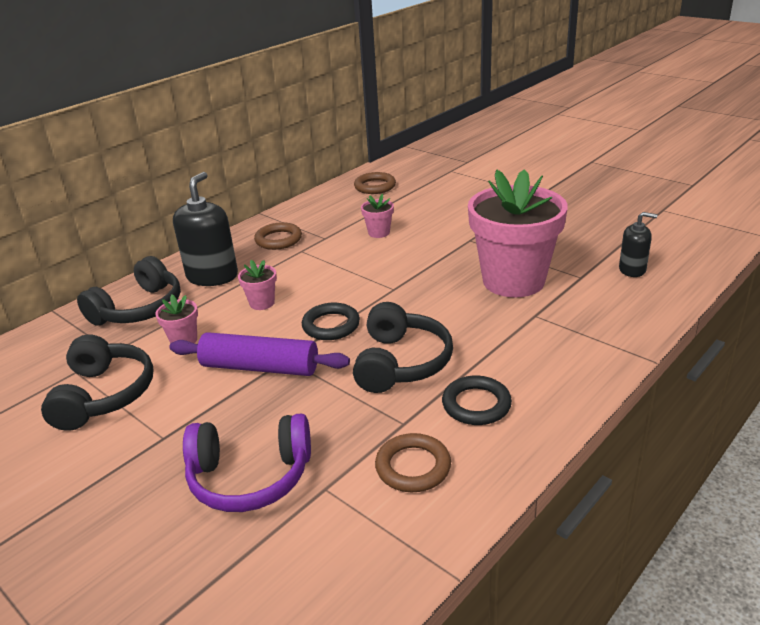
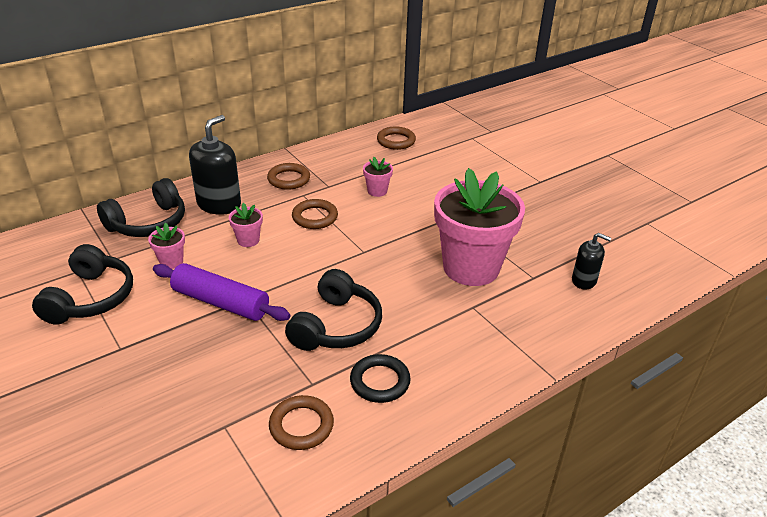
camera: 10 degrees right, 5 degrees up
purple headphones [183,414,311,512] -> none
black ring [302,303,360,340] -> none
none -> brown ring [292,199,338,229]

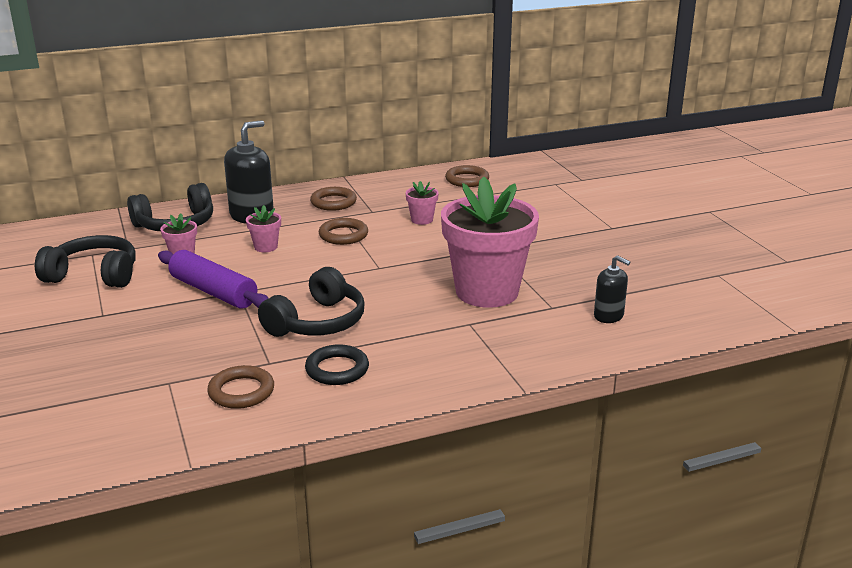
camera: 15 degrees right, 10 degrees down
black headphones [32,244,133,325] -> black headphones turned 105 degrees counterclockwise [35,235,136,288]

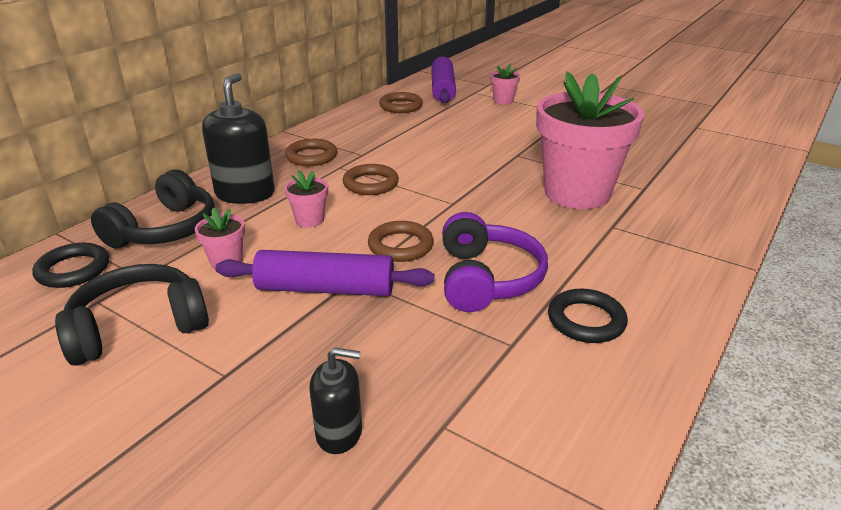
camera: 35 degrees left, 5 degrees up
brown ring [207,365,274,409] -> brown ring moved to [368,221,434,262]
black headphones [258,267,364,337] -> purple headphones [442,212,548,312]
pink flower pot [405,181,439,225] -> pink flower pot moved to [491,64,520,104]
black soap dispenser [594,255,630,323] -> black soap dispenser moved to [309,347,362,454]
none -> black ring [32,243,109,288]
none -> purple rolling pin [431,57,456,103]

